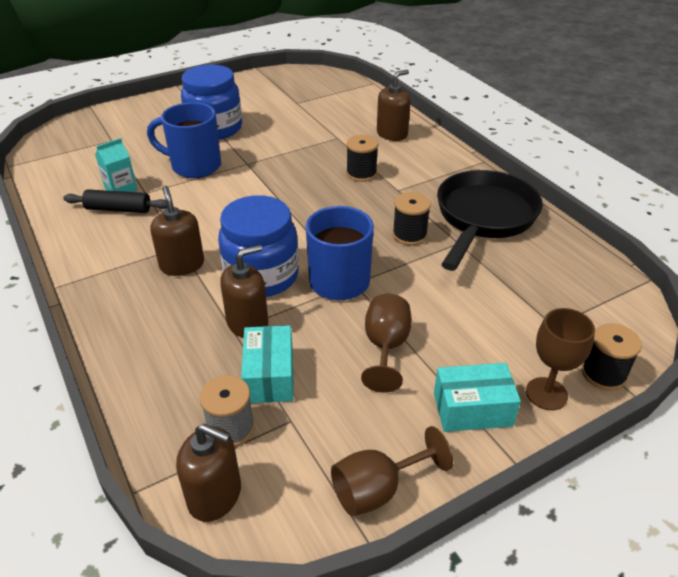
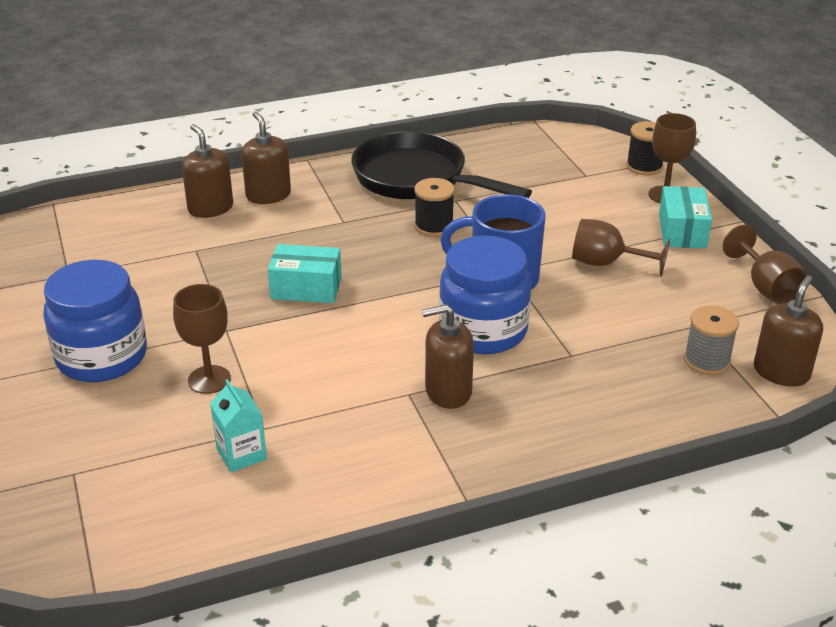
camera: 80 degrees left, 5 degrees down
black rolling pin [63,189,167,213] -> none
blue mug [147,102,221,178] -> brown goblet [173,284,231,394]
brown soap dispenser [220,245,269,338] -> brown soap dispenser moved to [241,111,291,204]
turquoise box [241,325,293,403] -> turquoise box moved to [268,244,342,303]
black spool [346,135,378,182] -> none

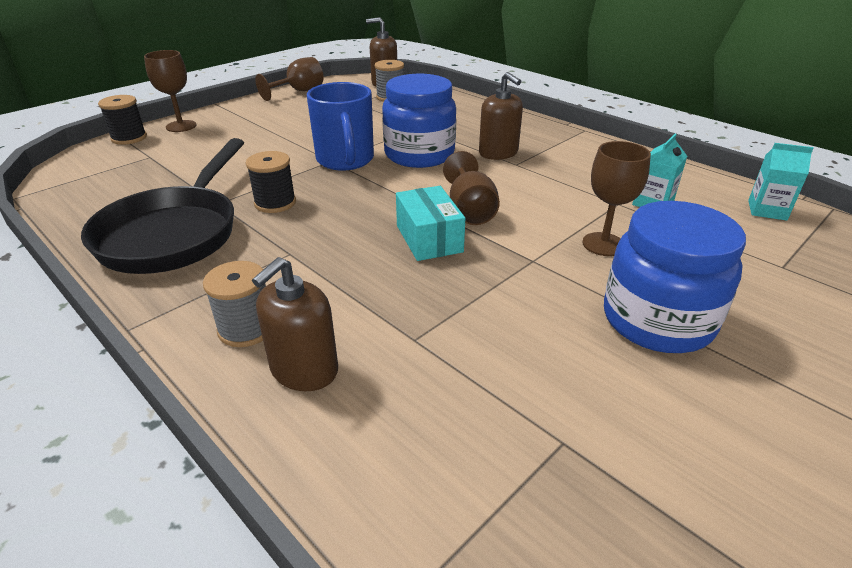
camera: 115 degrees left, 0 degrees up
brown soap dispenser [241,111,291,204] -> grey spool [203,261,266,347]
brown goblet [572,219,670,277] -> brown goblet moved to [443,151,500,225]
turquoise box [659,186,712,248] -> none
none -> turquoise carton [748,143,814,221]

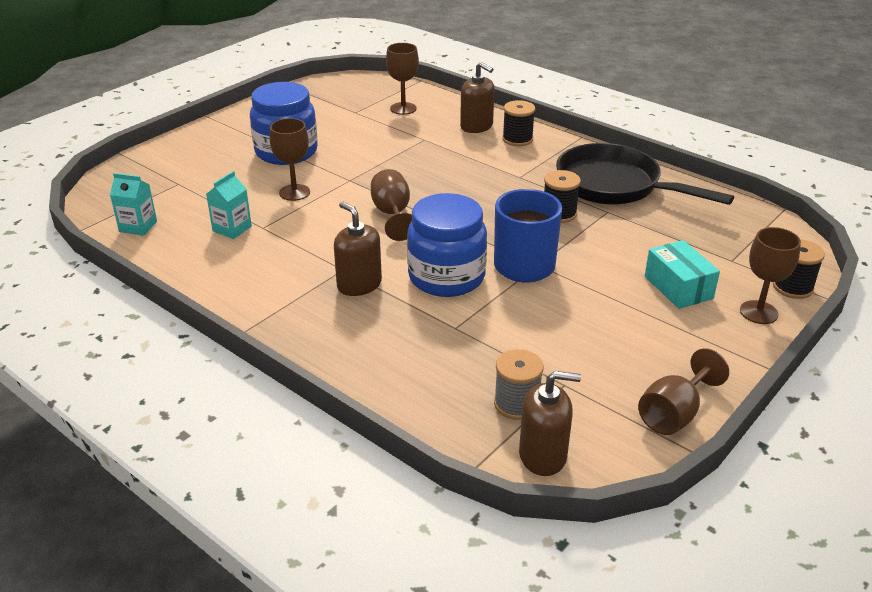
camera: 175 degrees right, 0 degrees up
black pan [81,138,244,274] -> black pan turned 60 degrees counterclockwise [556,143,734,205]
grey spool [203,261,266,347] -> black spool [502,100,535,146]
brown soap dispenser [252,257,338,391] -> brown soap dispenser turned 105 degrees clockwise [460,62,495,133]
turquoise box [396,186,465,261] -> turquoise box moved to [645,240,720,309]
none -> brown goblet [386,43,419,115]

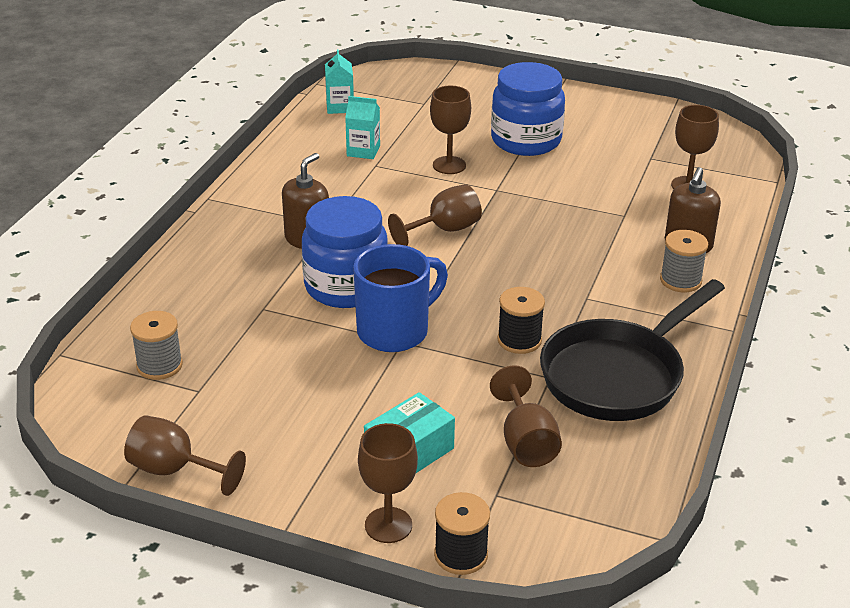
camera: 70 degrees right, 0 degrees up
black spool [502,100,535,146] -> grey spool [660,230,708,292]
brown soap dispenser [519,371,581,476] -> none
black pan [556,143,734,205] -> black pan turned 150 degrees counterclockwise [540,279,725,421]
none -> brown goblet [490,365,562,467]

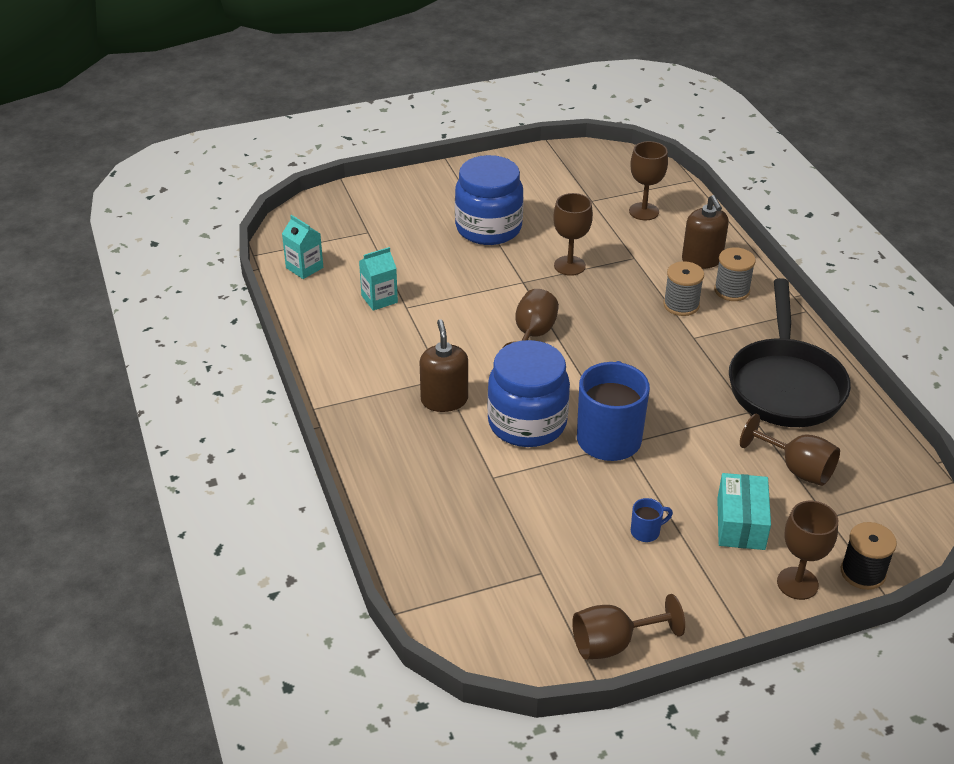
camera: 40 degrees left, 5 degrees up
grey spool [130,311,183,380] -> grey spool moved to [663,261,704,316]
brown goblet [430,86,471,174] -> brown goblet moved to [553,193,593,276]
black spool [497,287,545,354] -> none
none -> blue mug [631,498,673,542]

